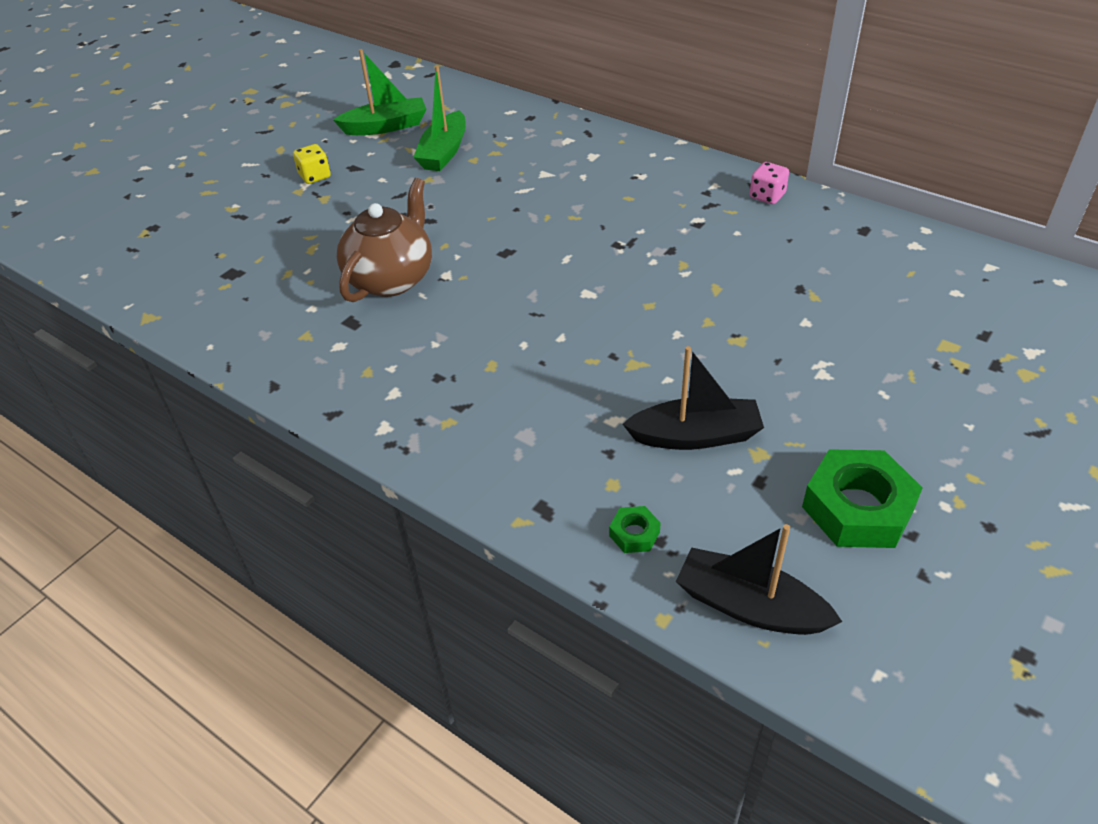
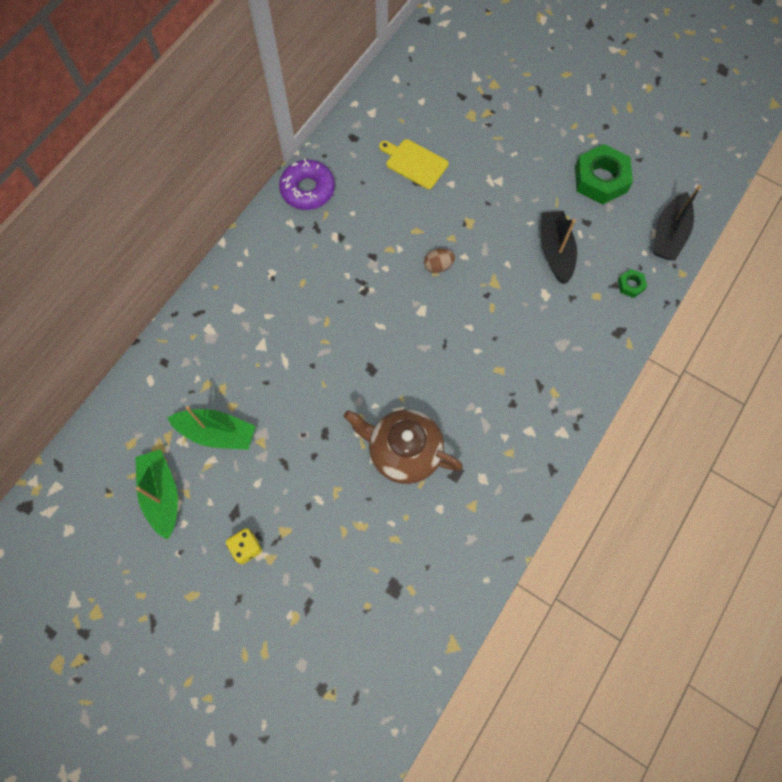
camera: 95 degrees left, 25 degrees up
pink dice [750,162,789,204] -> purple donut [279,159,335,210]
none -> yellow cutting board [379,139,449,189]
none -> brown egg [424,248,455,274]

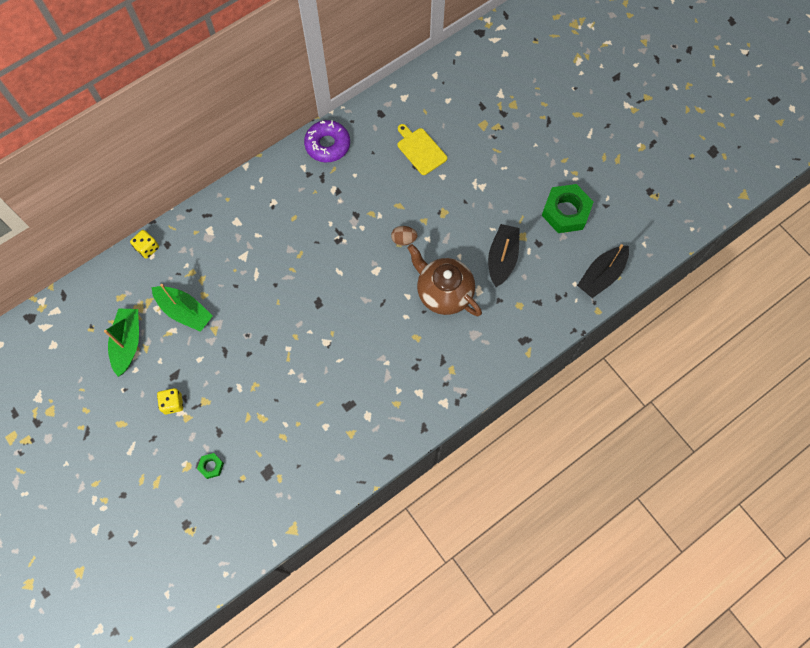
camera: 20 degrees right, 0 degrees up
brown teapot [344,409,463,484] -> brown teapot moved to [408,244,482,316]
green nut [618,269,647,298] -> green nut moved to [197,453,224,479]
none -> yellow dice [130,230,159,259]

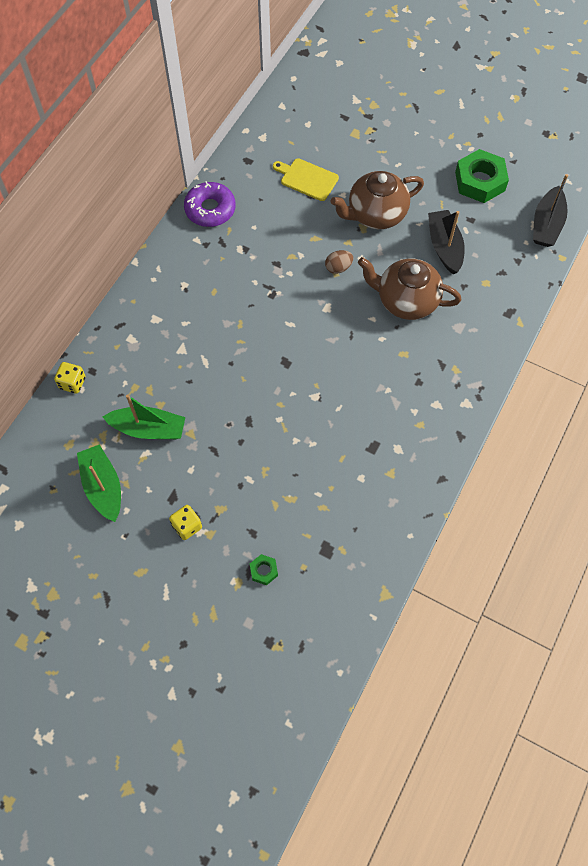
camera: 25 degrees left, 5 degrees down
none -> brown teapot [331,171,424,229]

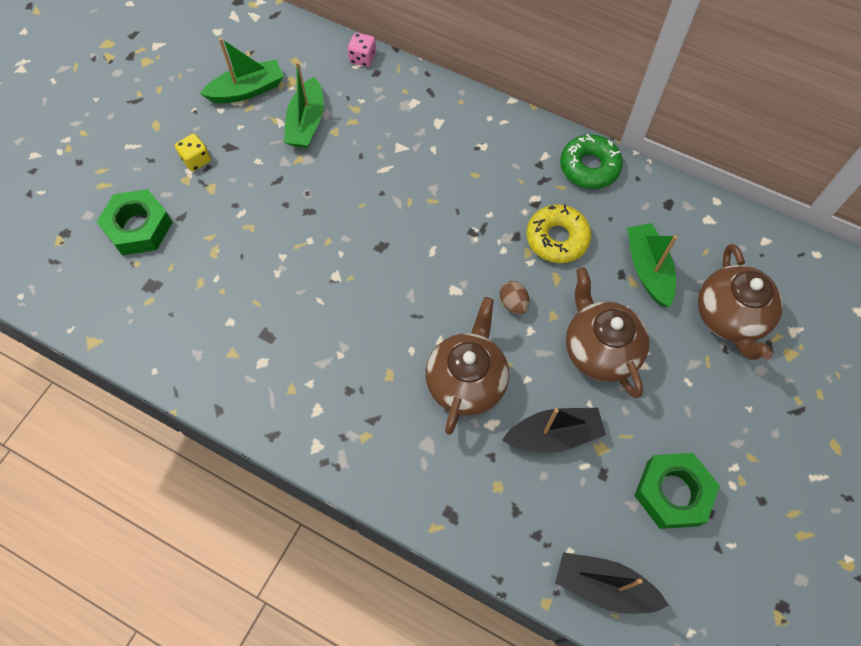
camera: 90 degrees right, 0 degrees up
yellow dice [54,362,86,394] -> pink dice [348,33,376,67]
purple donut [184,181,236,227] -> green donut [560,134,623,189]
green nut [250,554,278,585] -> green nut [97,189,173,255], size x2.18
yellow cutting board [273,158,339,201] -> green boat [627,223,677,307]
none -> yellow donut [526,204,591,263]
none -> brown teapot [698,244,783,360]

